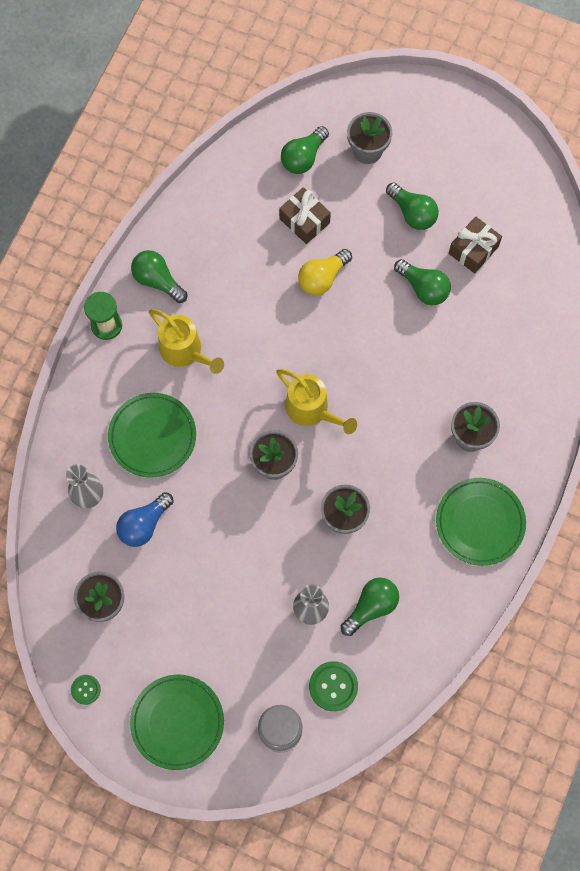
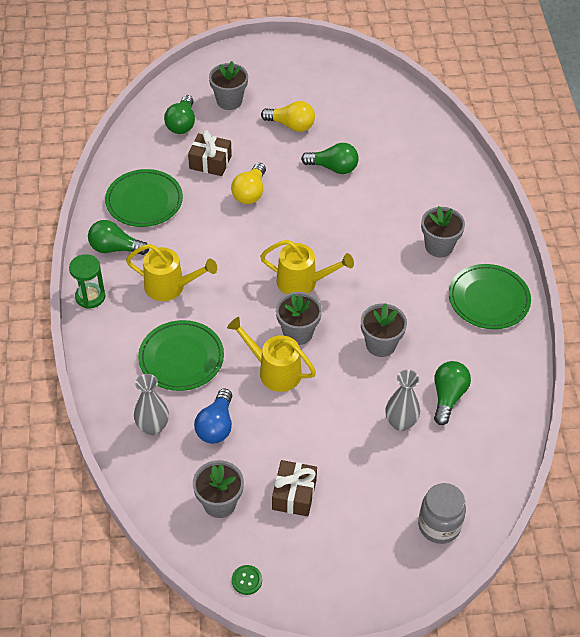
camera: 30 degrees left, 20 degrees down
green plate [130,674,224,770] -> green plate moved to [105,169,183,227]
green button [309,661,358,711] -> none
green light bulb [386,182,439,230] -> yellow light bulb [261,101,315,132]
brown gift [449,216,502,274] -> brown gift moved to [272,460,317,517]
none -> yellow watering can [227,317,316,392]

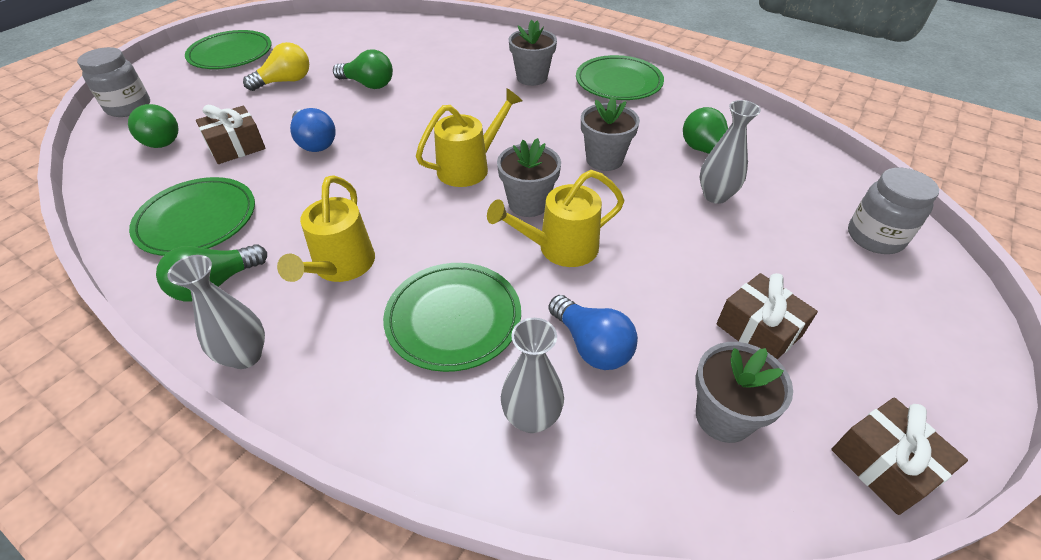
camera: 50 degrees left, 5 degrees down
green hourglass [69,254,106,309] -> grey vase [167,255,265,369]
yellow watering can [126,244,217,301] -> yellow watering can turned 135 degrees clockwise [277,175,375,282]
grey flower pot [209,61,248,110] -> none
yellow light bulb [231,163,266,204] -> blue light bulb [290,108,336,152]
green button [232,565,262,595] -> brown gift [831,397,968,515]
green light bulb [301,143,359,174] -> green light bulb turned 60 degrees clockwise [333,49,393,89]
none -> grey jar [77,47,150,117]
none -> green plate [185,30,272,69]

